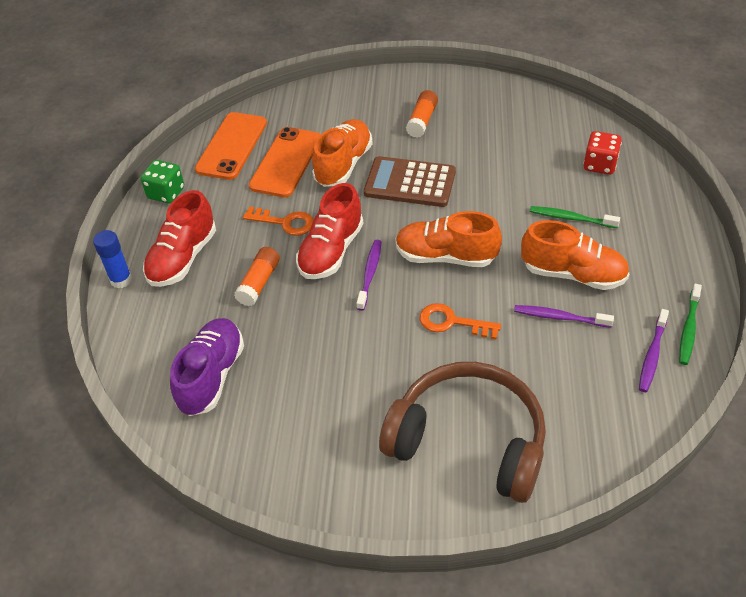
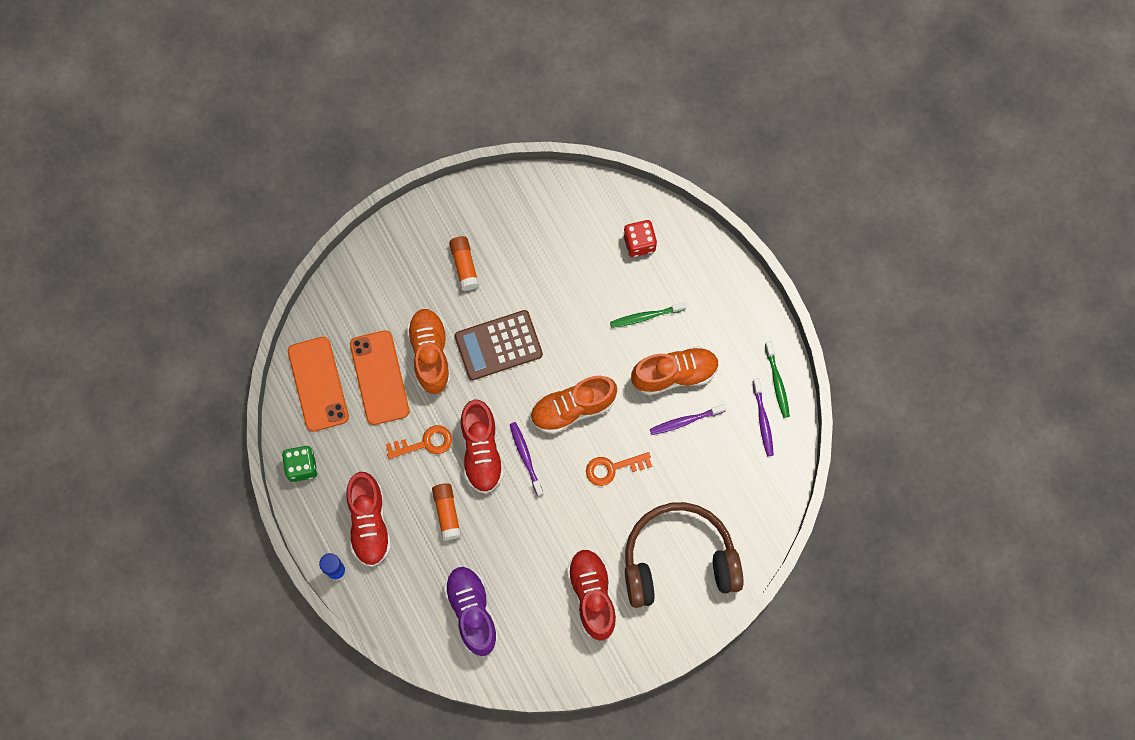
camera: 35 degrees left, 25 degrees up
none -> red shoe [567,549,617,640]

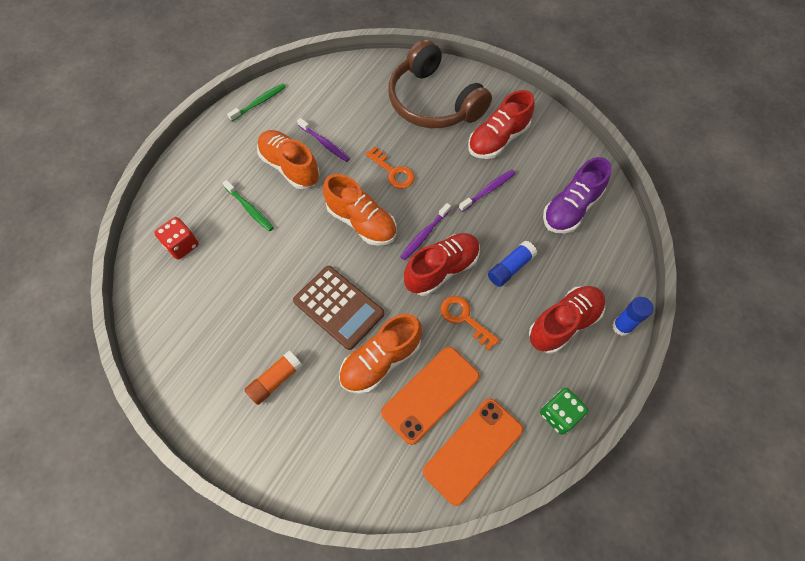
camera: 120 degrees left, 10 degrees down
orange glue stick [432,483,461,540] -> blue glue stick [488,241,537,287]
purple toothbrush [753,378,774,456] -> purple toothbrush moved to [459,170,516,212]

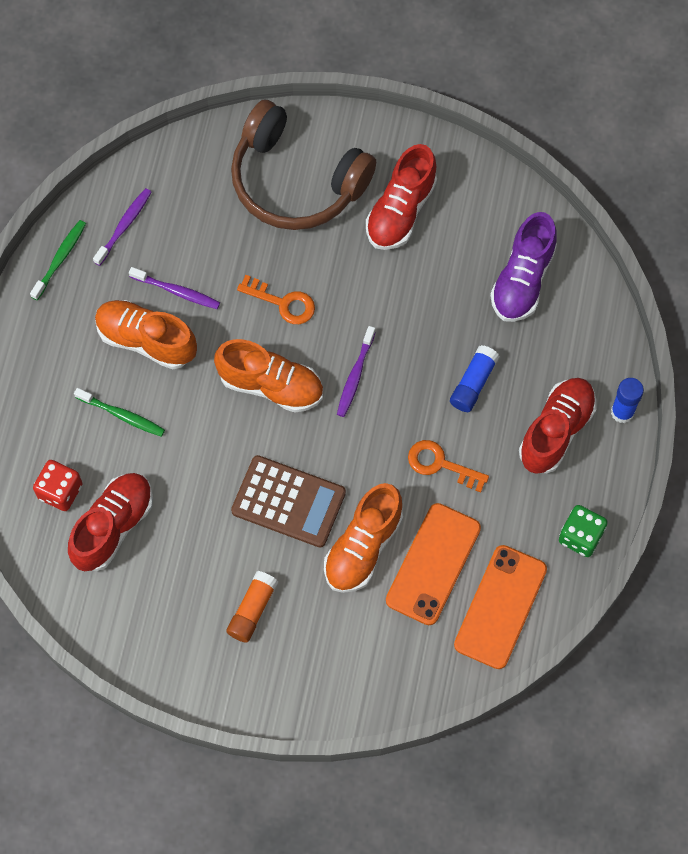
camera: 20 degrees left, 5 degrees up
red shoe [404,233,480,296] -> red shoe moved to [68,473,153,571]
purple toothbrush [459,170,516,212] -> purple toothbrush moved to [93,188,152,266]

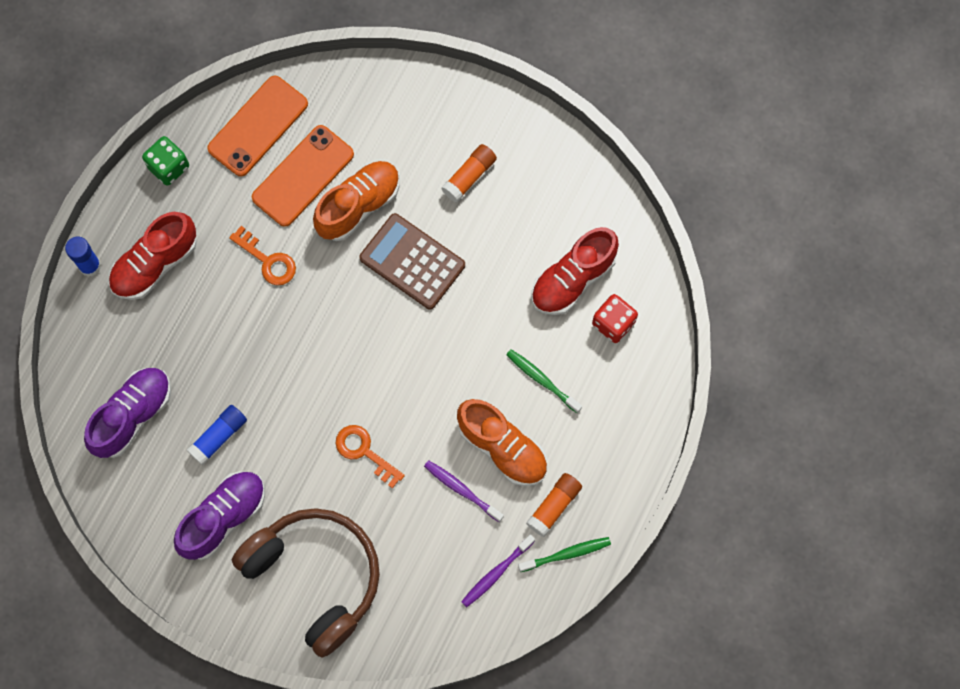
camera: 165 degrees left, 5 degrees up
green toothbrush [30,220,86,300] -> green toothbrush turned 150 degrees counterclockwise [518,537,611,572]
orange shoe [214,339,323,413] -> none
purple toothbrush [337,326,375,417] -> none
red shoe [366,144,437,250] -> purple shoe [174,471,265,560]
blue glue stick [450,345,500,412] -> blue glue stick moved to [187,405,247,465]
none -> orange glue stick [526,473,582,537]

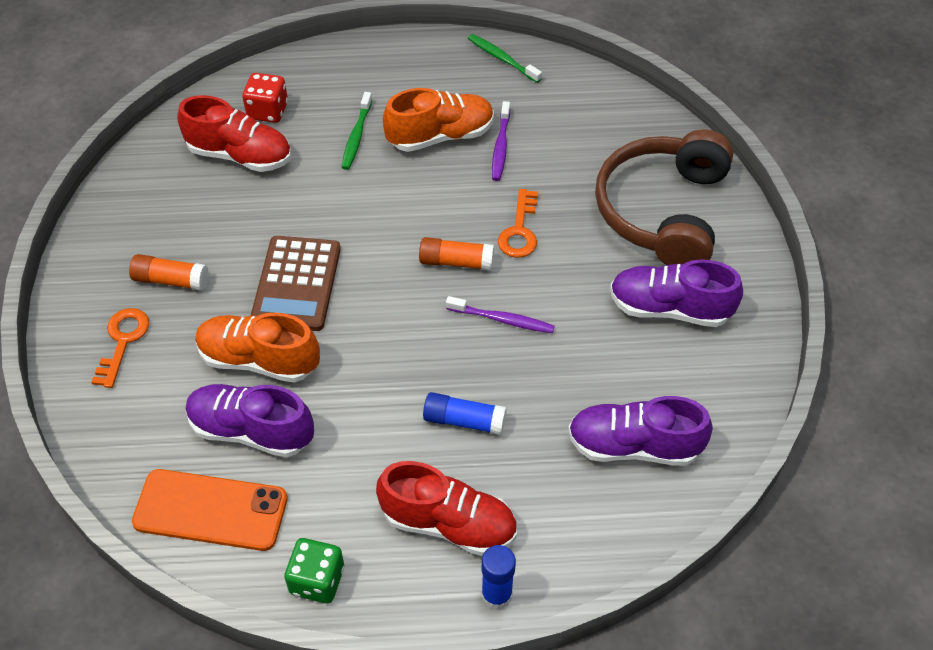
camera: 120 degrees left, 20 degrees down
blue glue stick [187,405,247,465] -> blue glue stick moved to [423,392,507,435]
orange key [229,226,296,285] -> orange key moved to [91,308,149,388]
orange phone [252,125,354,227] -> purple shoe [186,384,314,458]
orange shoe [457,399,547,486] -> orange shoe turned 60 degrees clockwise [383,88,494,152]
purple toothbrush [461,535,535,607] -> purple toothbrush moved to [446,296,555,333]
orange glue stick [526,473,582,537] -> orange glue stick moved to [419,237,494,271]

